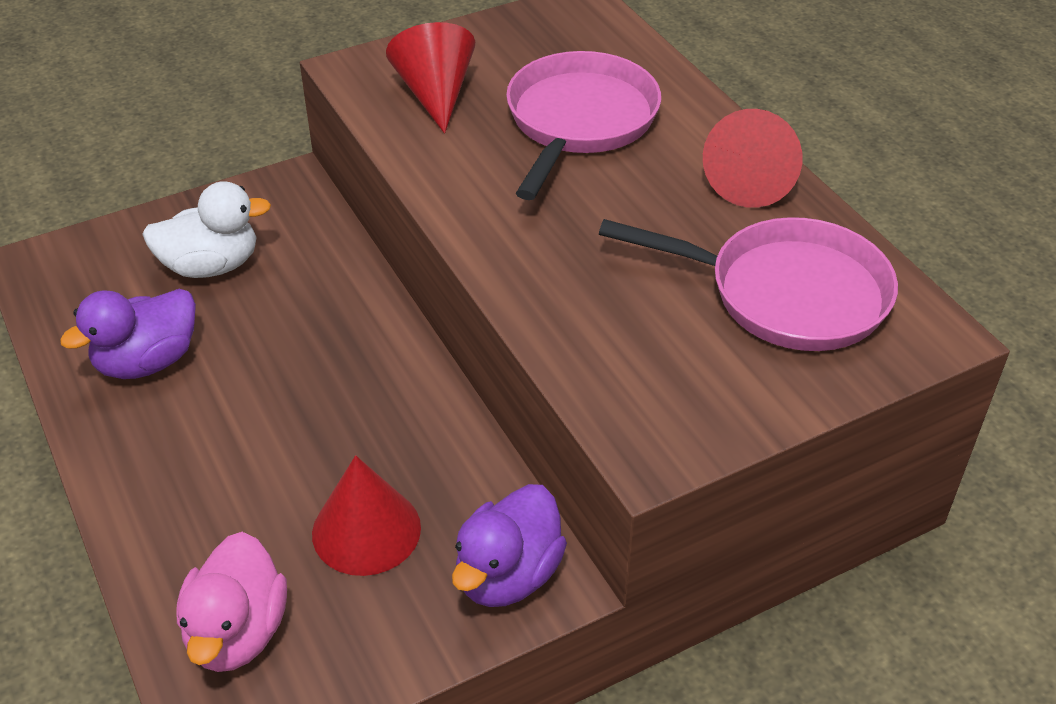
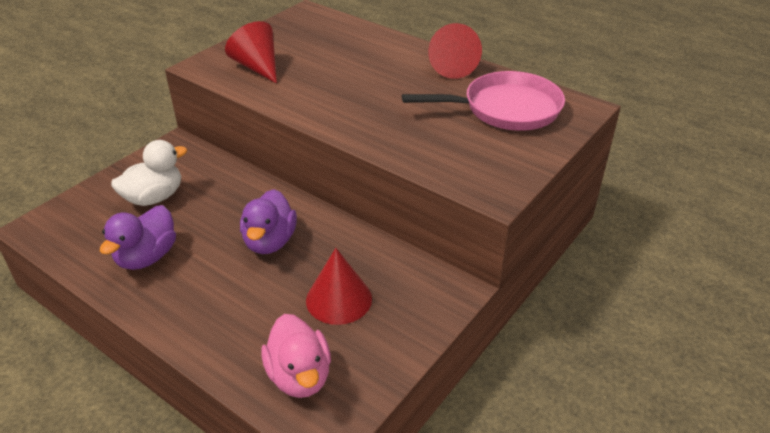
camera: 25 degrees left, 5 degrees down
purple duck [452,484,567,607] -> purple duck moved to [240,189,297,254]
pink pan [506,51,661,200] -> none

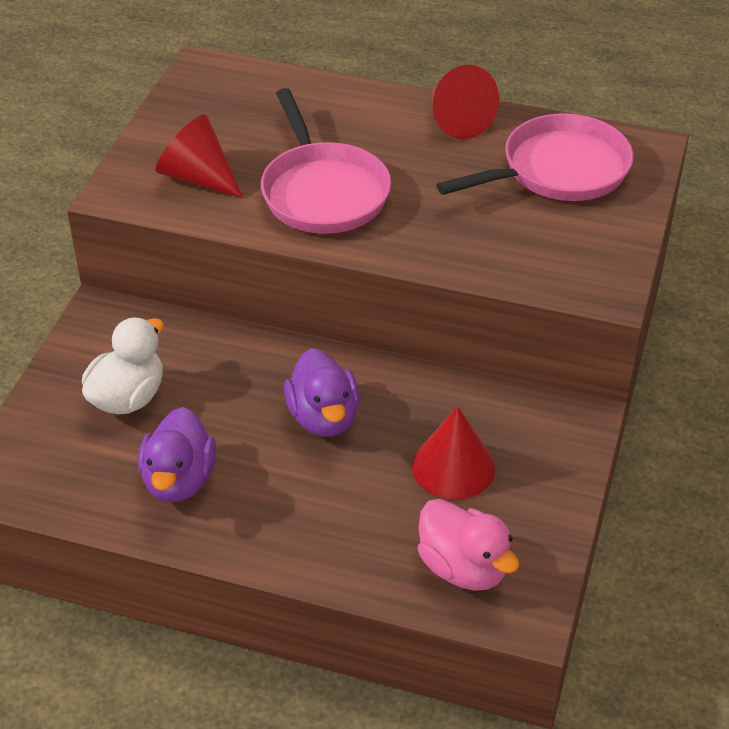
camera: 20 degrees left, 5 degrees up
none -> pink pan [261,88,391,234]

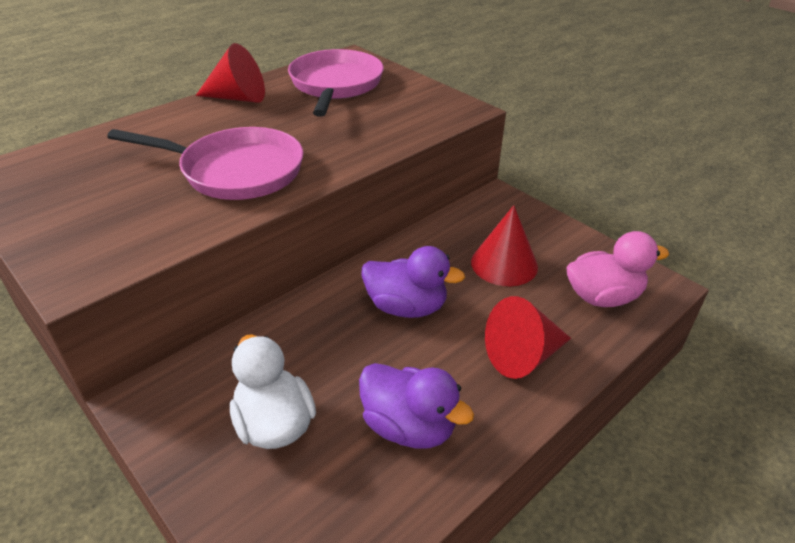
camera: 60 degrees left, 5 degrees down
red cone [156,114,243,198] -> red cone moved to [485,296,571,379]

